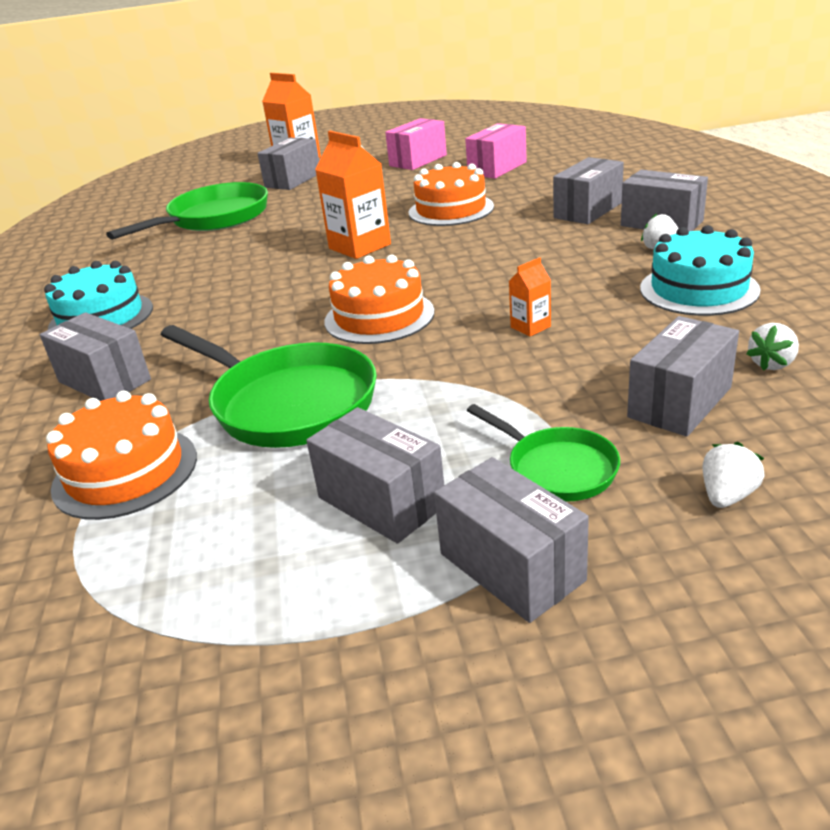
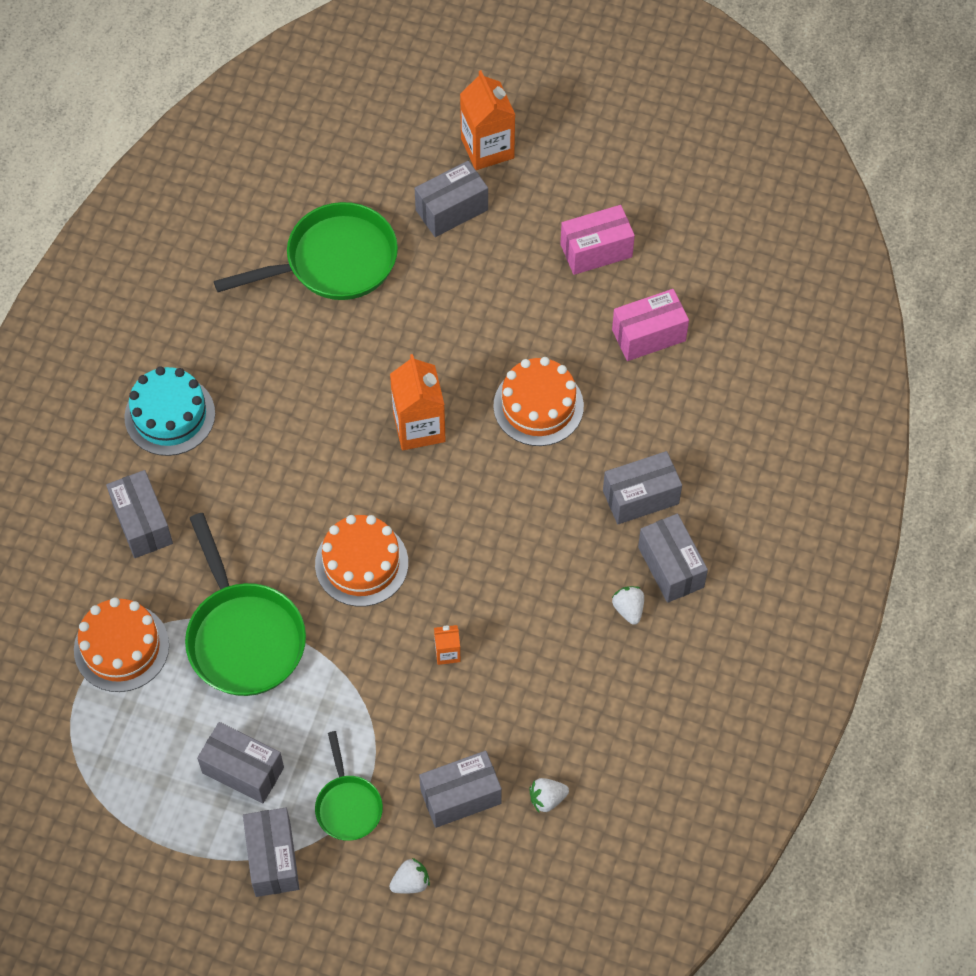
camera: 25 degrees right, 30 degrees up
grey box [306,407,444,544] -> grey box turned 45 degrees counterclockwise [197,722,284,804]
turquoise cake [640,225,761,316] -> none

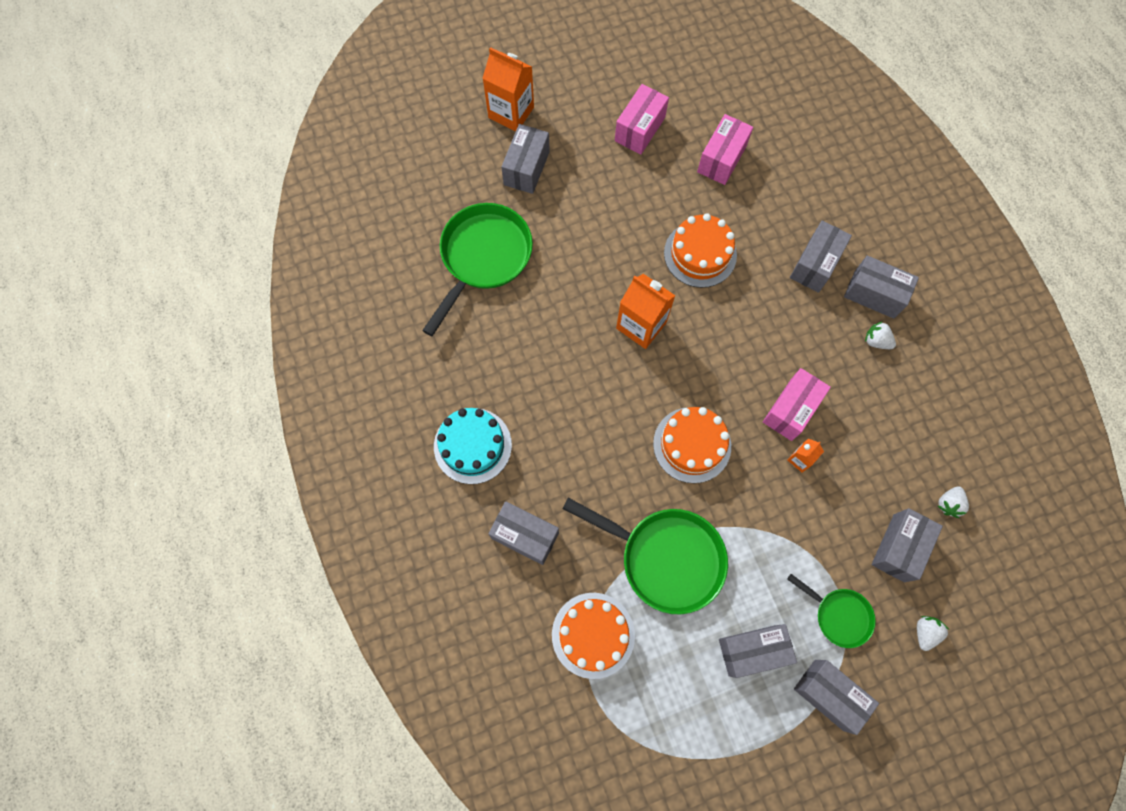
camera: 40 degrees left, 10 degrees up
none -> pink box [763,368,831,441]

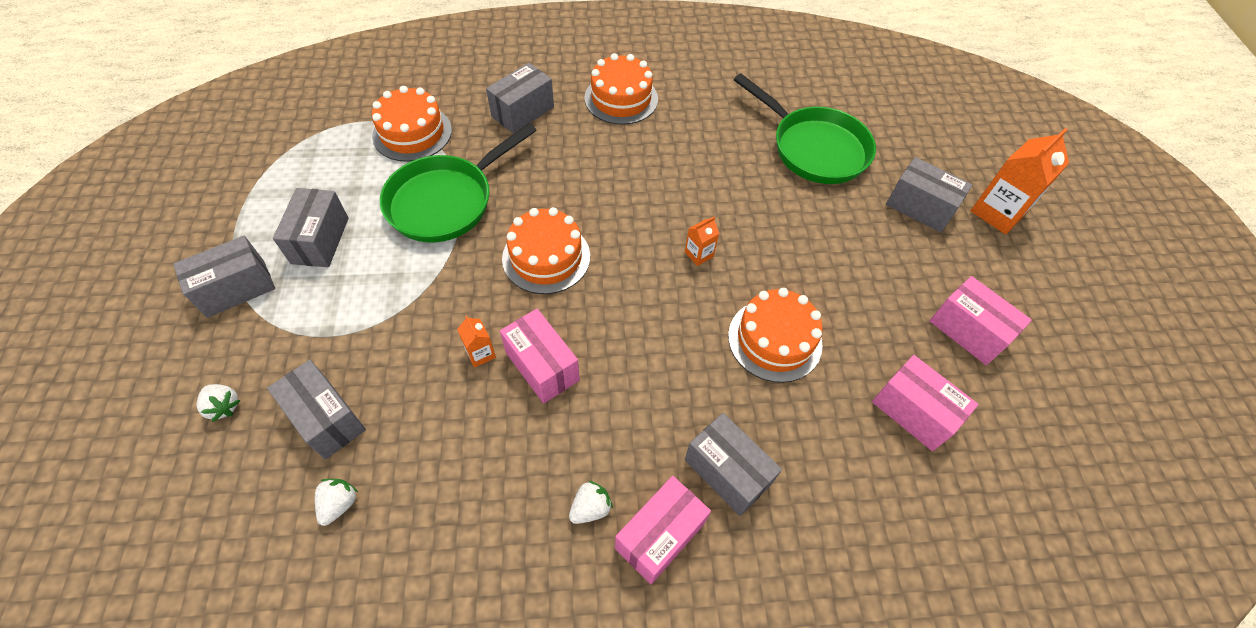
camera: 105 degrees right, 15 degrees down
turquoise cake [434,408,512,484] -> orange cake [584,53,658,125]
orange carton [616,274,675,349] -> orange carton [685,217,719,266], size x0.49
green pan [787,574,876,648] -> none
grey box [844,255,919,319] -> pink box [615,476,711,584]
white strawberry [938,486,969,518] -> white strawberry turned 60 degrees clockwise [315,479,358,526]

